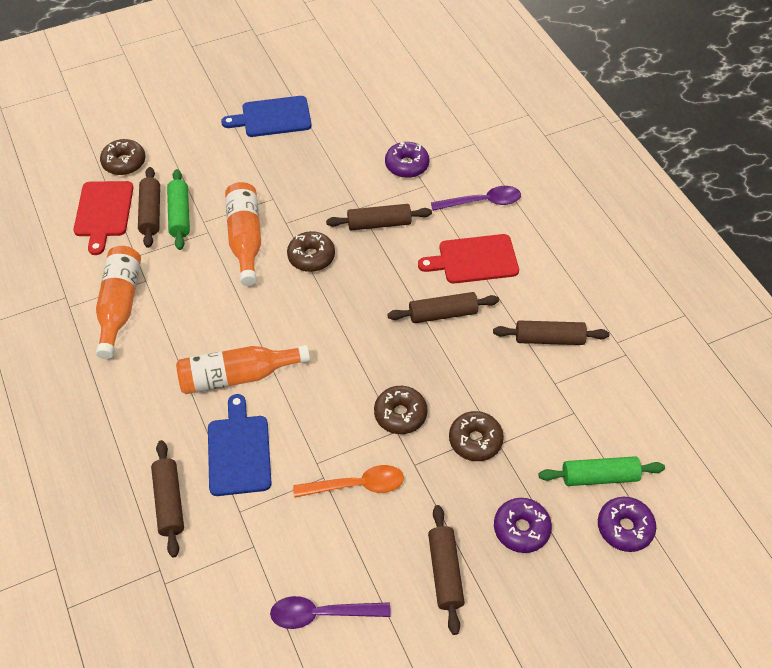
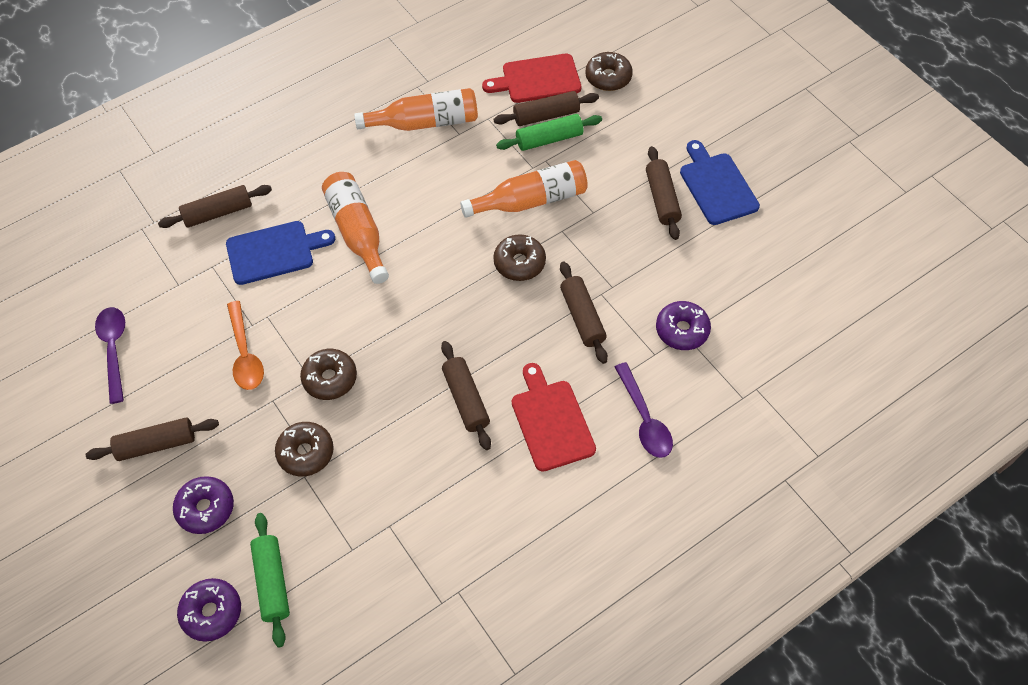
camera: 80 degrees right, 5 degrees up
brown rolling pin [493,321,609,345] -> brown rolling pin moved to [646,146,682,240]

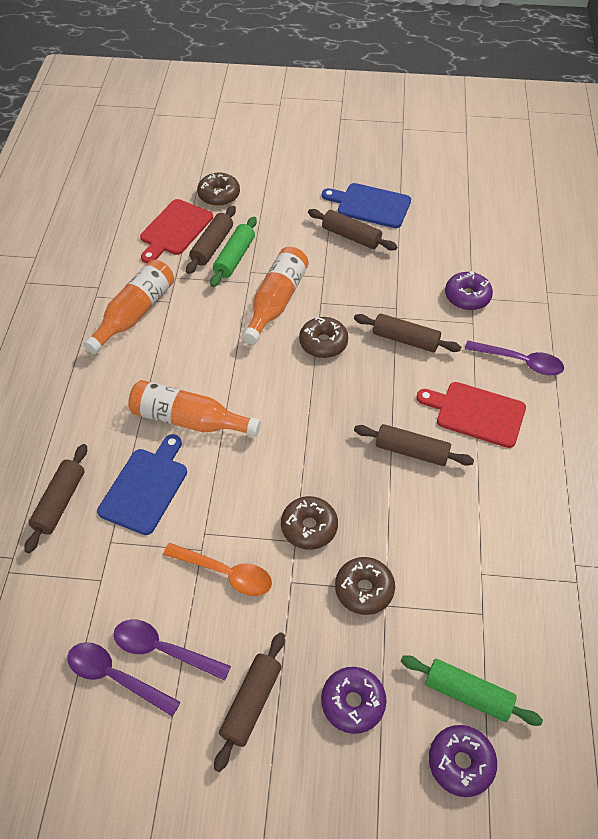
camera: 50 degrees left, 5 degrees down
none -> purple spoon [114,620,231,681]

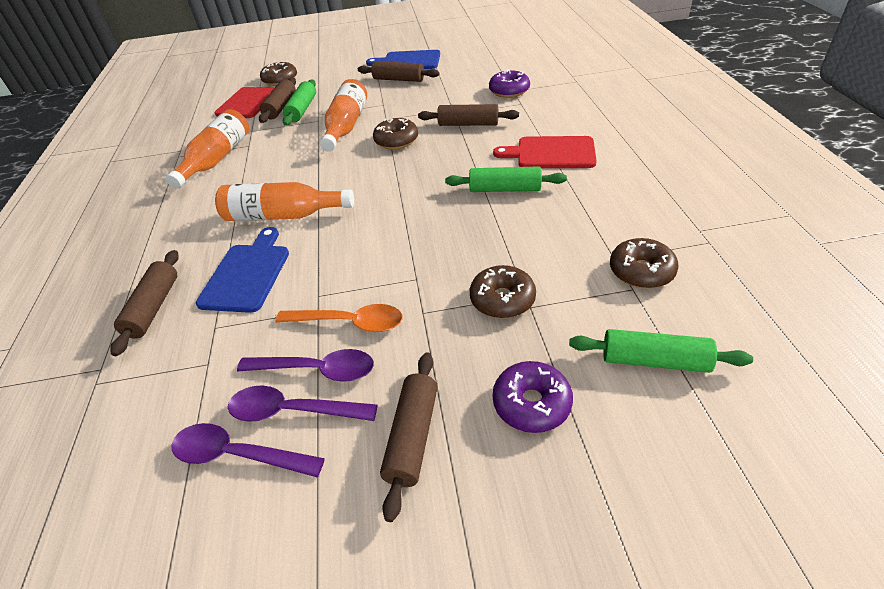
camera: 10 degrees left, 10 degrees down
brown donut [281,496,338,550] -> brown donut moved to [610,238,679,289]
brown rolling pin [354,424,474,466] -> green rolling pin [445,166,567,192]
purple donut [429,725,497,797] -> none
purple spoon [465,340,564,375] -> purple spoon moved to [237,349,374,382]

